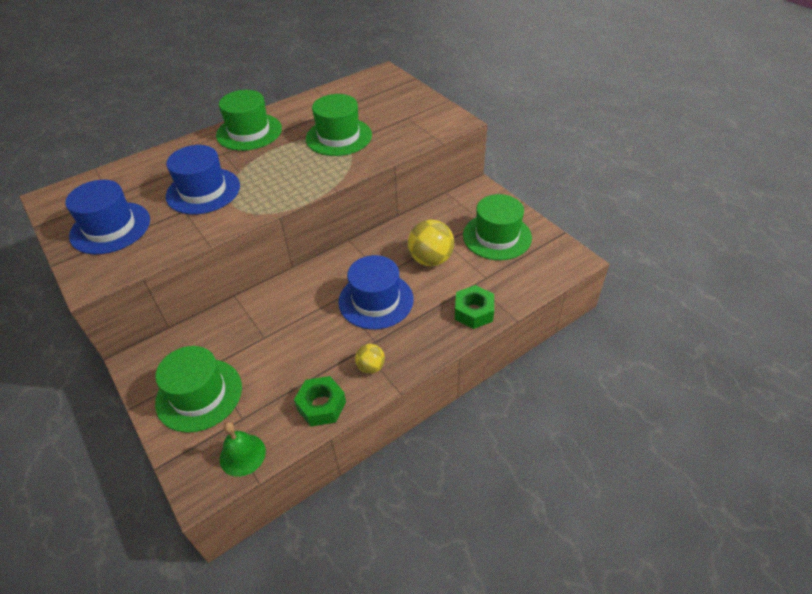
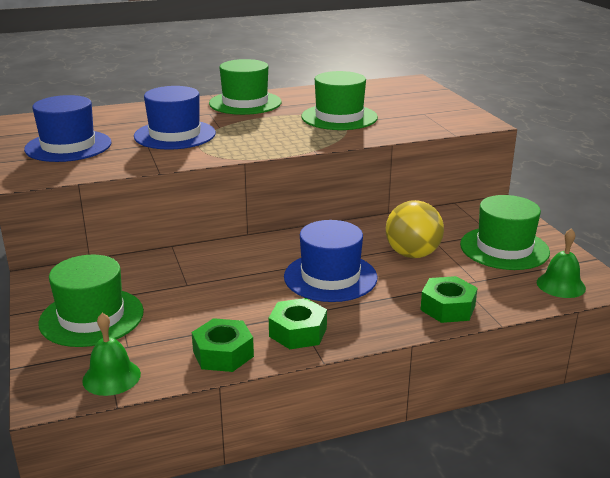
camera: 15 degrees right, 20 degrees down
yellow ball [355,344,385,374] -> green nut [269,298,327,349]
none -> green bell [537,228,586,298]

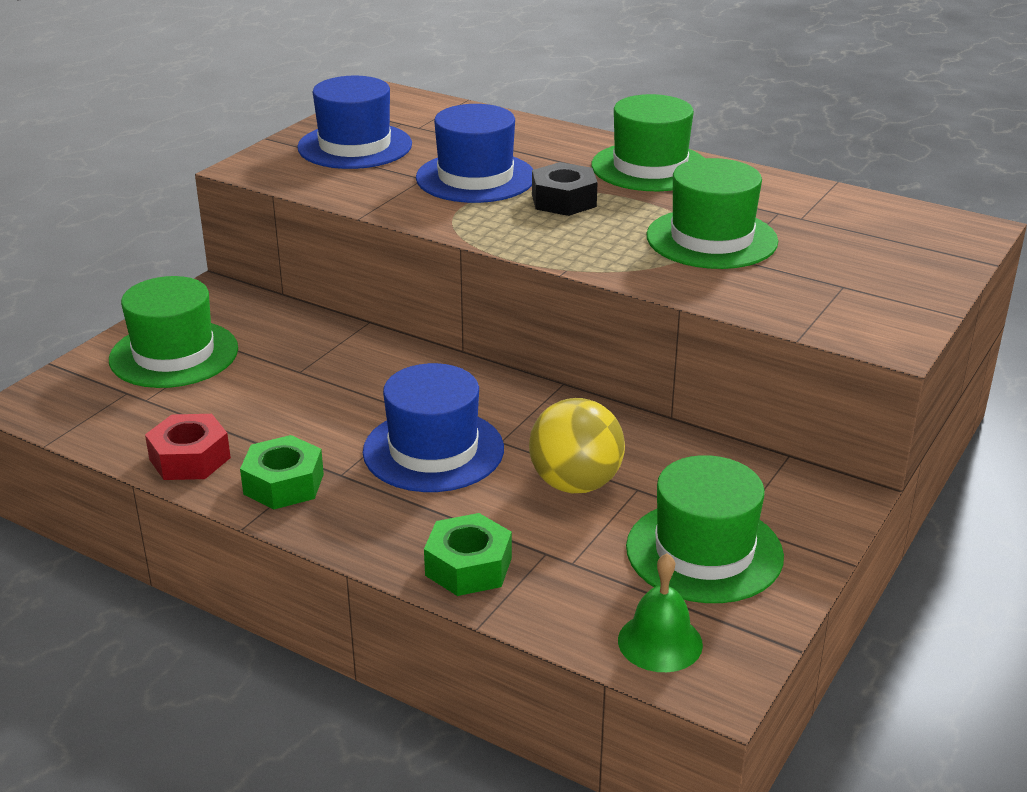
camera: 50 degrees right, 5 degrees up
green bell [82,313,141,396] -> none
green nut [192,318,254,372] -> red nut [145,414,231,480]
none -> black nut [532,162,598,216]

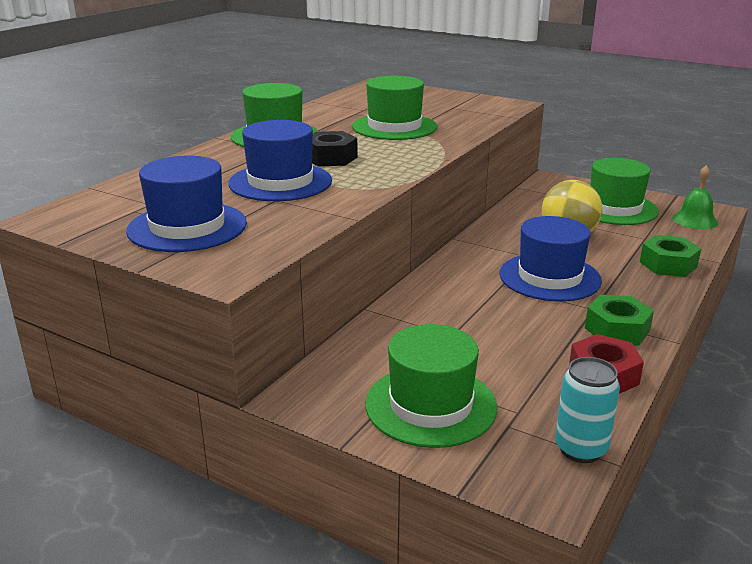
camera: 90 degrees left, 5 degrees down
none -> turquoise can [555,357,620,463]

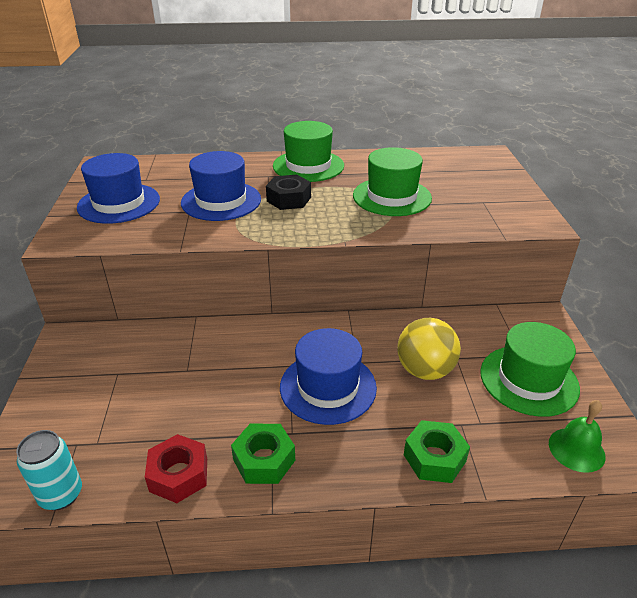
camera: 55 degrees right, 10 degrees up
green hat [365,324,497,448] -> none

